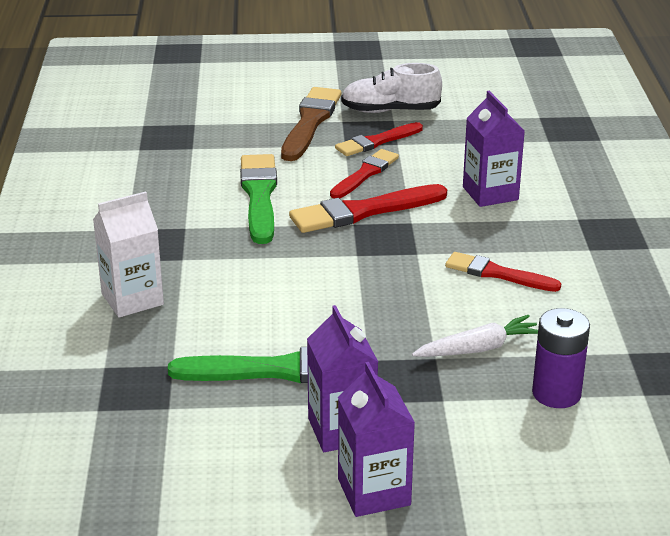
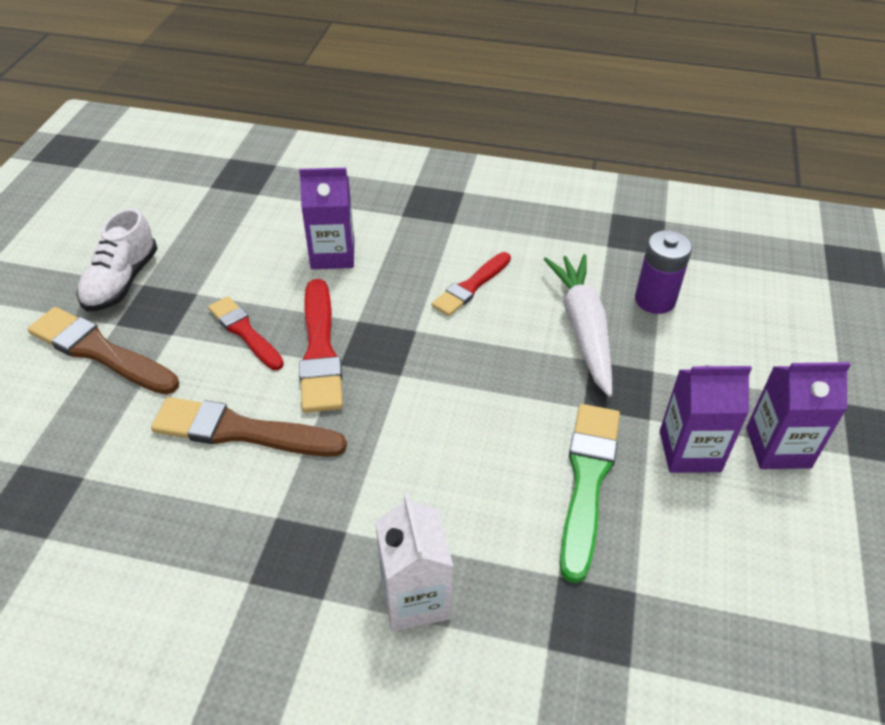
camera: 75 degrees left, 15 degrees up
green brush [240,154,277,244] -> brown brush [151,397,347,457]
red brush [335,122,423,156] -> none
white carrot [412,315,538,357] -> white carrot [544,254,612,397], size x1.53

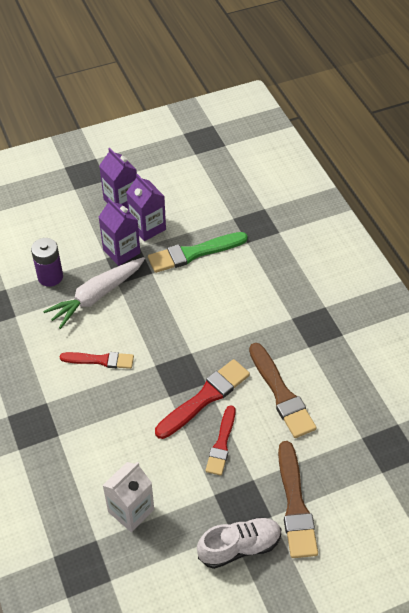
camera: 125 degrees left, 5 degrees up
purple carton [299,168,354,269] -> purple carton moved to [99,198,140,266]
white carton [375,493,453,632] -> white carton moved to [102,462,154,532]

